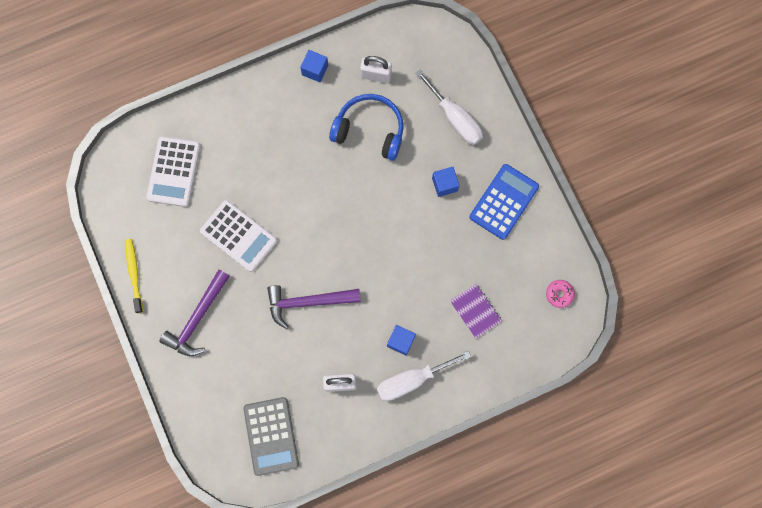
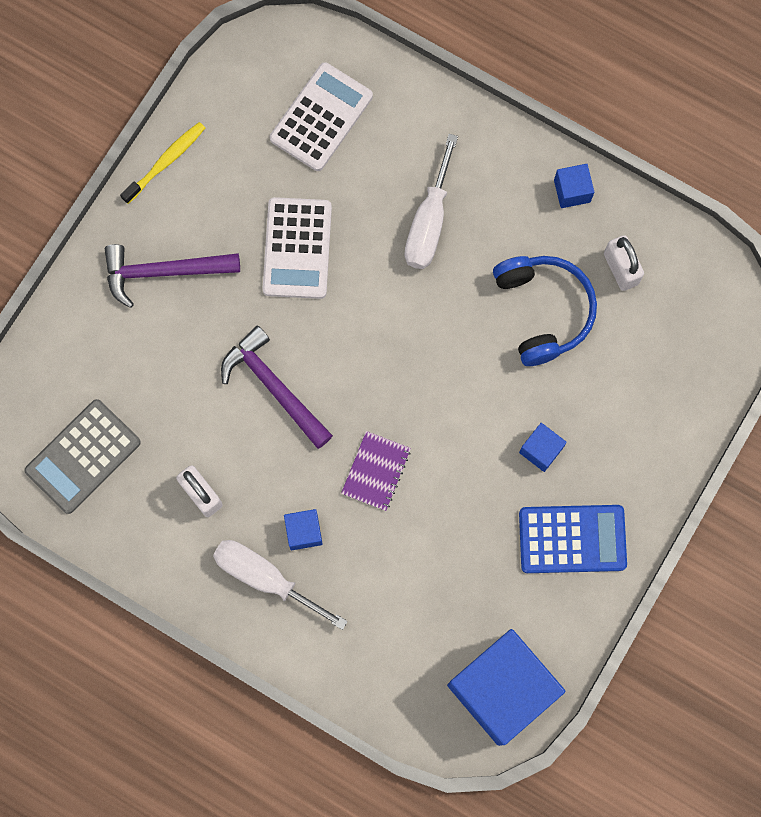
camera: 55 degrees right, 0 degrees up
white calculator [146,136,201,207] -> white calculator turned 150 degrees clockwise [270,62,373,171]
white screwdriver [415,70,483,145] -> white screwdriver moved to [405,134,458,269]
purple notebook [450,284,502,339] -> purple notebook moved to [341,431,411,511]
pink donut [546,280,575,308] -> blue cube [447,629,565,746]

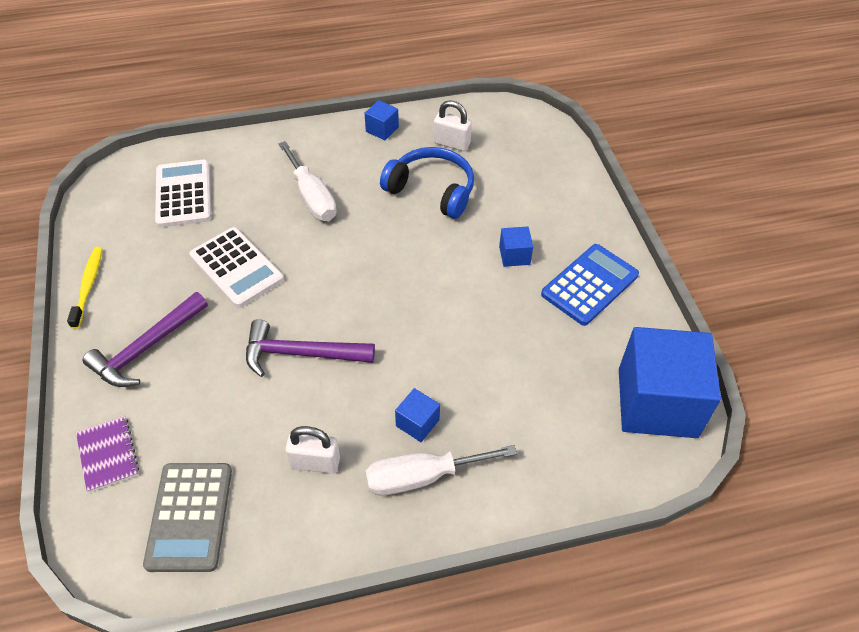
camera: 45 degrees left, 25 degrees down
purple notebook [341,431,411,511] -> purple notebook moved to [76,416,139,492]

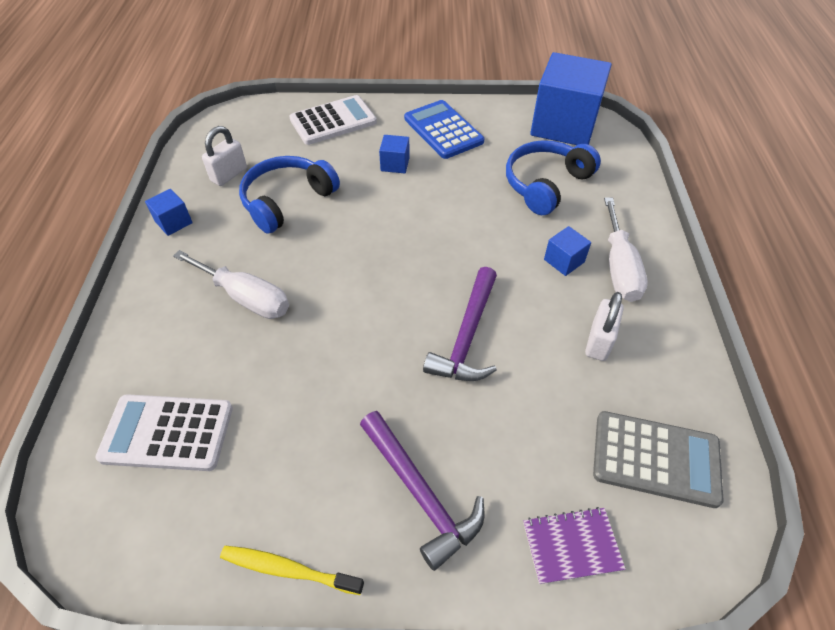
camera: 75 degrees left, 0 degrees up
white calculator [189,227,284,308] -> white calculator moved to [289,95,377,145]
white screwdriver [279,141,337,221] -> white screwdriver turned 45 degrees clockwise [173,250,289,319]
none -> blue headphones [506,140,601,215]

